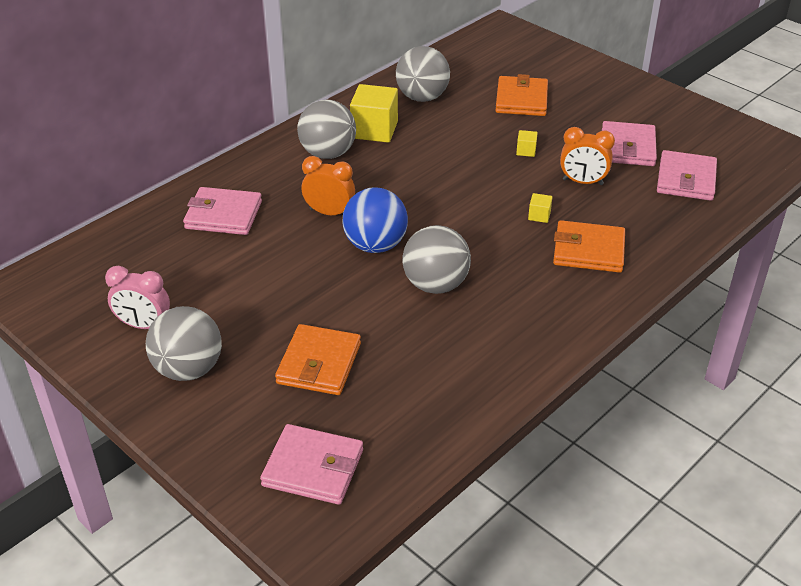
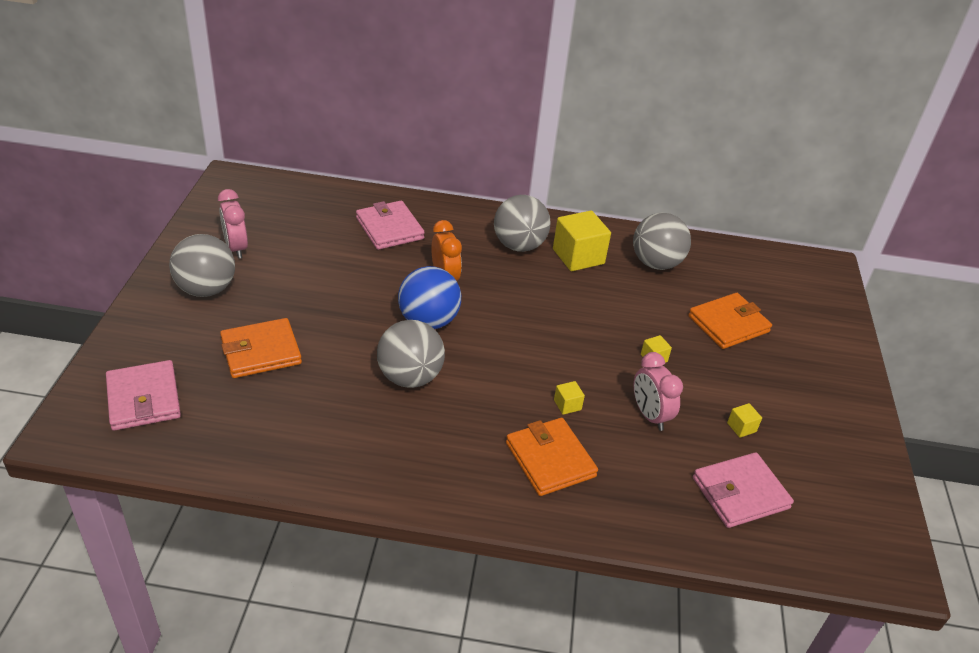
camera: 50 degrees right, 0 degrees up
orange clock [560,127,615,185] -> pink clock [634,352,683,431]
pink wallet [602,121,657,166] -> yellow cube [727,403,762,438]

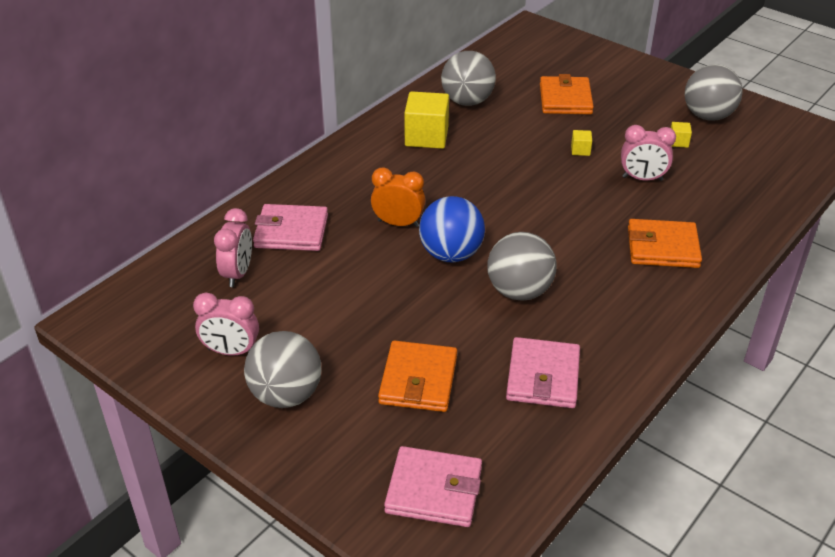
camera: 55 degrees left, 0 degrees up
grey ball [494,195,551,252] -> grey ball moved to [685,64,743,121]
yellow cube [554,381,585,415] -> none
pink wallet [693,452,794,528] -> pink wallet moved to [506,337,580,408]
none -> pink clock [214,208,252,287]

